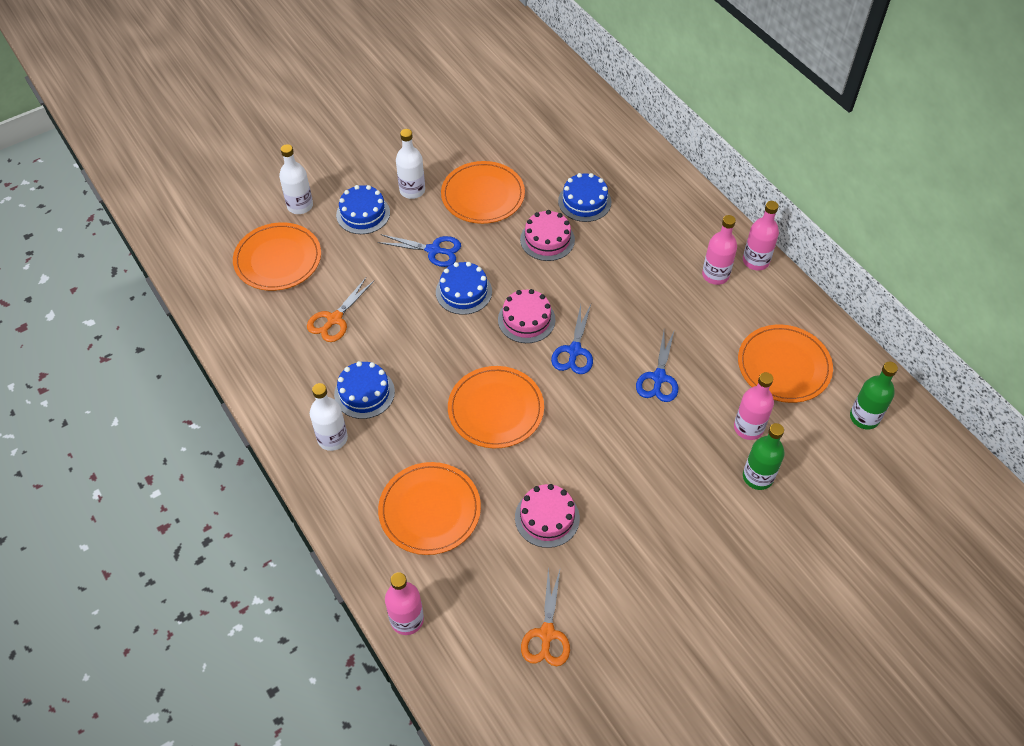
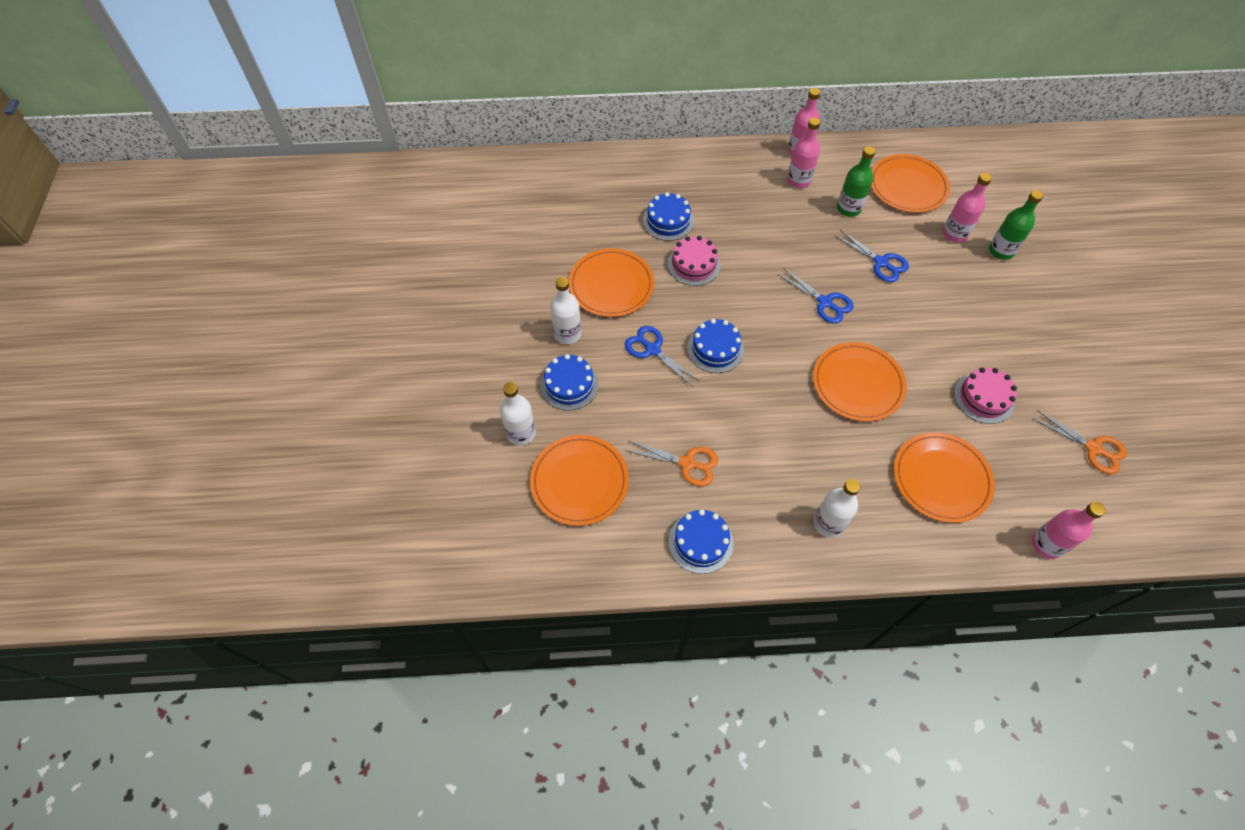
camera: 60 degrees left, 5 degrees up
orange scissors [307,278,374,342] -> orange scissors turned 45 degrees counterclockwise [625,440,718,486]
blue cake [334,361,395,419] -> blue cake moved to [669,509,734,574]
blue scissors [378,234,461,267] -> blue scissors turned 90 degrees counterclockwise [625,326,700,387]
pink cake [498,289,556,343] -> none
green bottle [850,362,898,429] -> green bottle moved to [837,146,876,217]

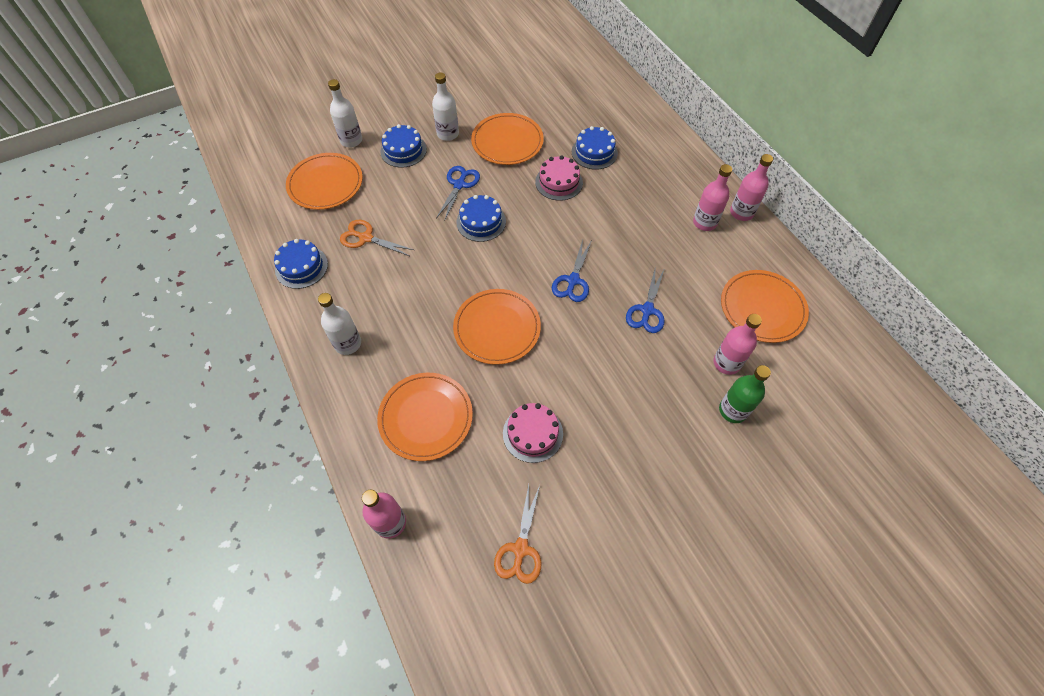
camera: 65 degrees right, 0 degrees up
orange scissors [625,440,718,486] -> orange scissors turned 120 degrees clockwise [340,220,414,256]
green bottle [837,146,876,217] -> none

